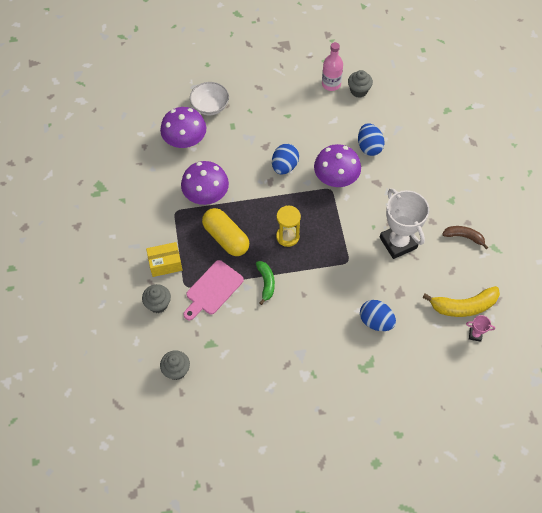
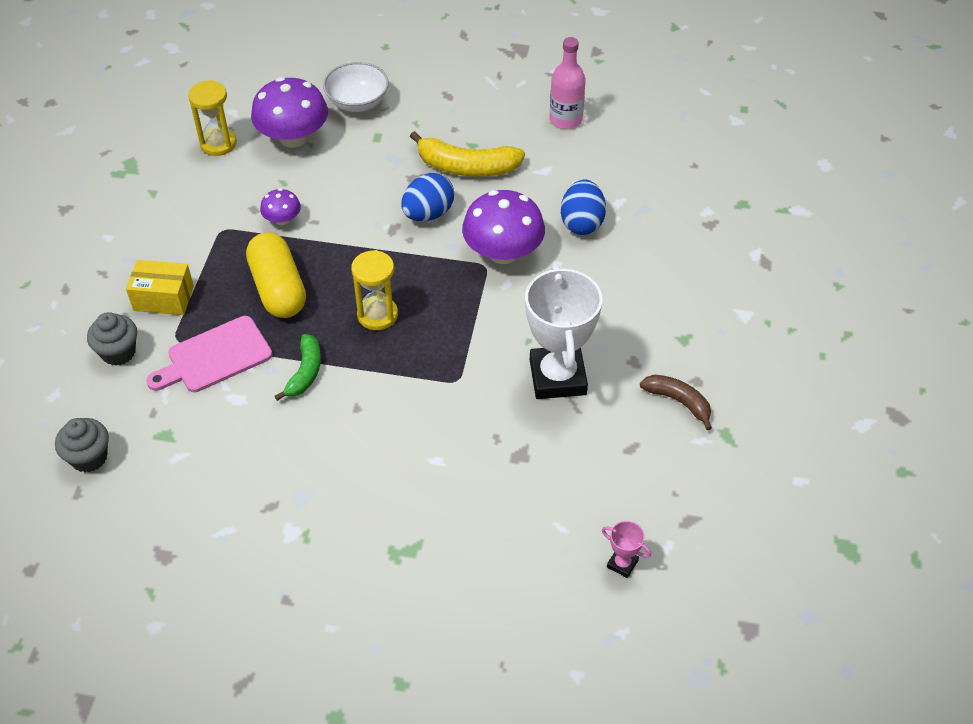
camera: 20 degrees right, 10 degrees down
purple mushroom [181,161,229,205] -> purple mushroom [260,188,301,225], size x0.50
grey cupcake [348,70,373,98] -> none
blue egg [360,300,396,331] -> none
yellow banana [422,286,500,317] -> yellow banana moved to [410,131,525,177]
none -> yellow hourglass [188,80,237,156]

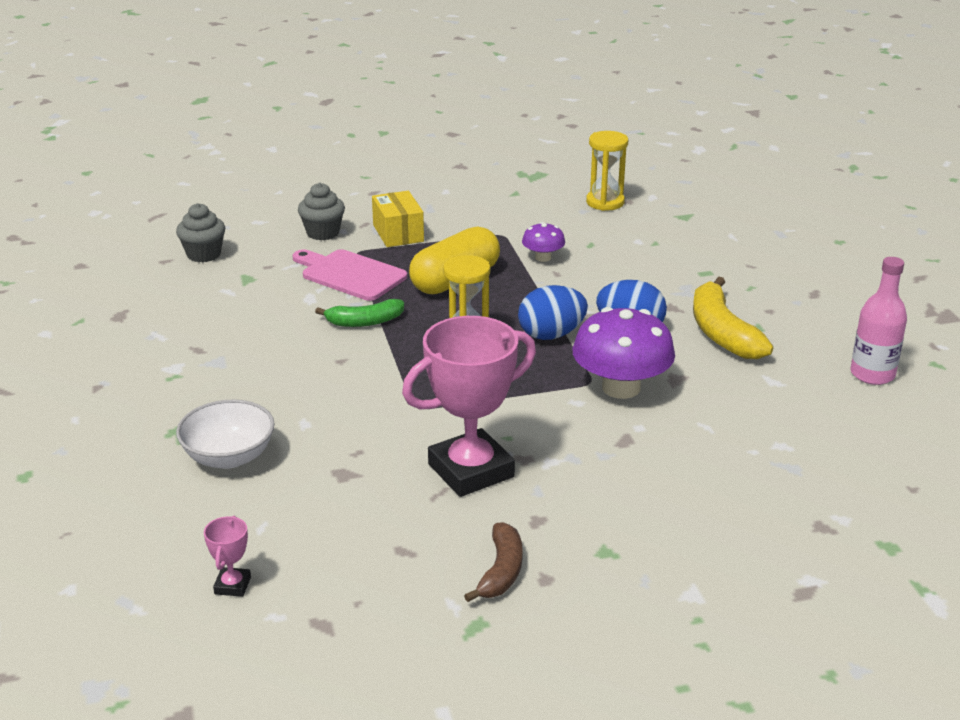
camera: 65 degrees right, 20 degrees down
purple mushroom [251,77,328,148] -> none
white bowl [323,62,389,112] -> white bowl moved to [176,400,275,469]
white trophy [525,265,603,399] -> pink trophy [402,316,536,497]
blue egg [561,180,606,235] -> blue egg moved to [518,285,588,340]

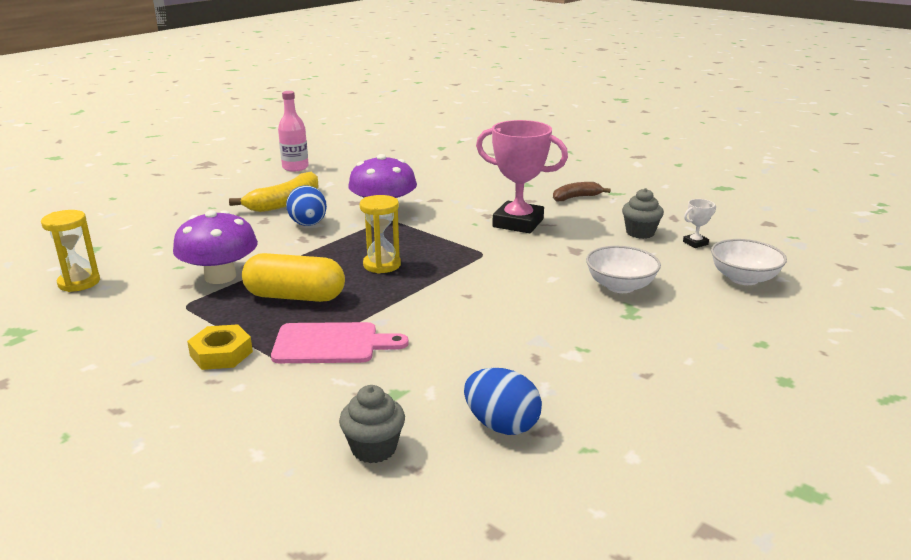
camera: 125 degrees left, 5 degrees down
pink trophy [204,516,251,597] -> white trophy [683,199,716,248]
pink cutting board [292,249,407,301] -> pink cutting board turned 90 degrees counterclockwise [271,322,409,363]
grey cupcake [298,183,345,240] -> grey cupcake moved to [622,188,664,239]
green banana [315,299,404,327] -> none
yellow box [372,191,424,247] -> yellow nut [187,324,253,370]
blue egg [518,285,588,340] -> blue egg moved to [464,368,542,435]
purple mushroom [522,222,565,262] -> purple mushroom [173,210,258,284], size x1.99
none -> white bowl [711,239,787,285]

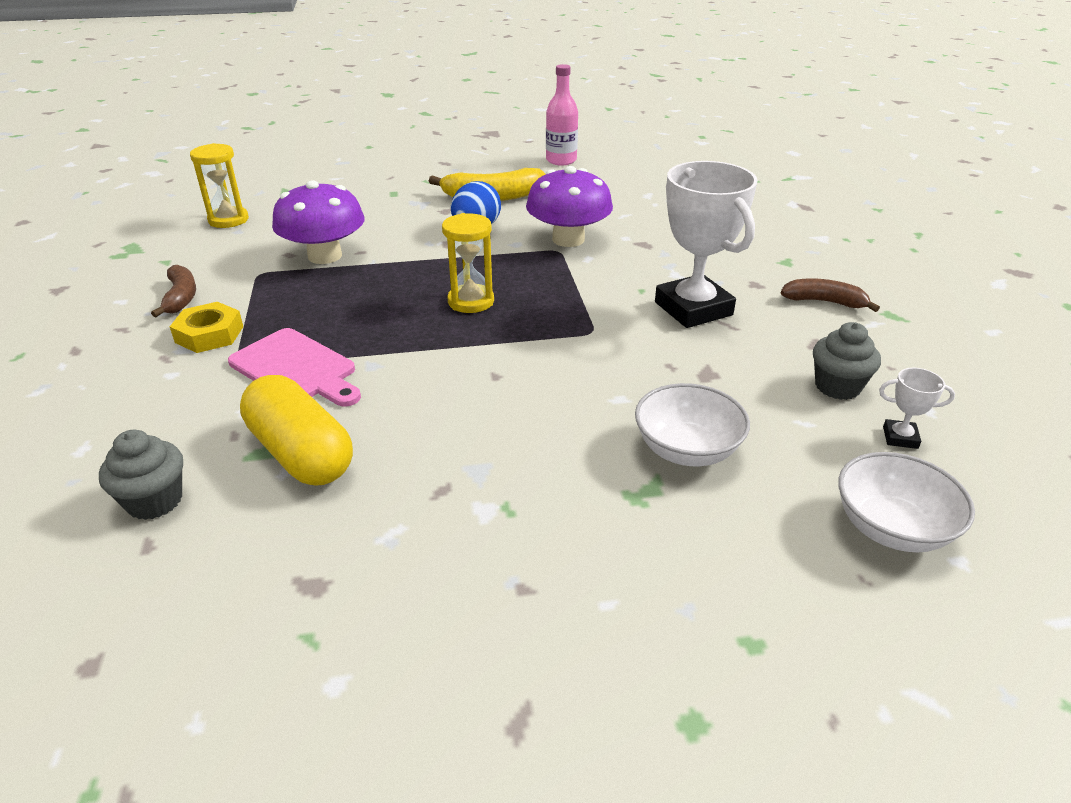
camera: 40 degrees right, 10 degrees up
yellow capsule [242,253,345,302] -> yellow capsule moved to [240,375,353,486]
blue egg [464,368,542,435] -> none
pink trophy [476,120,568,233] -> white trophy [655,161,758,328]
none -> brown banana [151,265,196,317]

